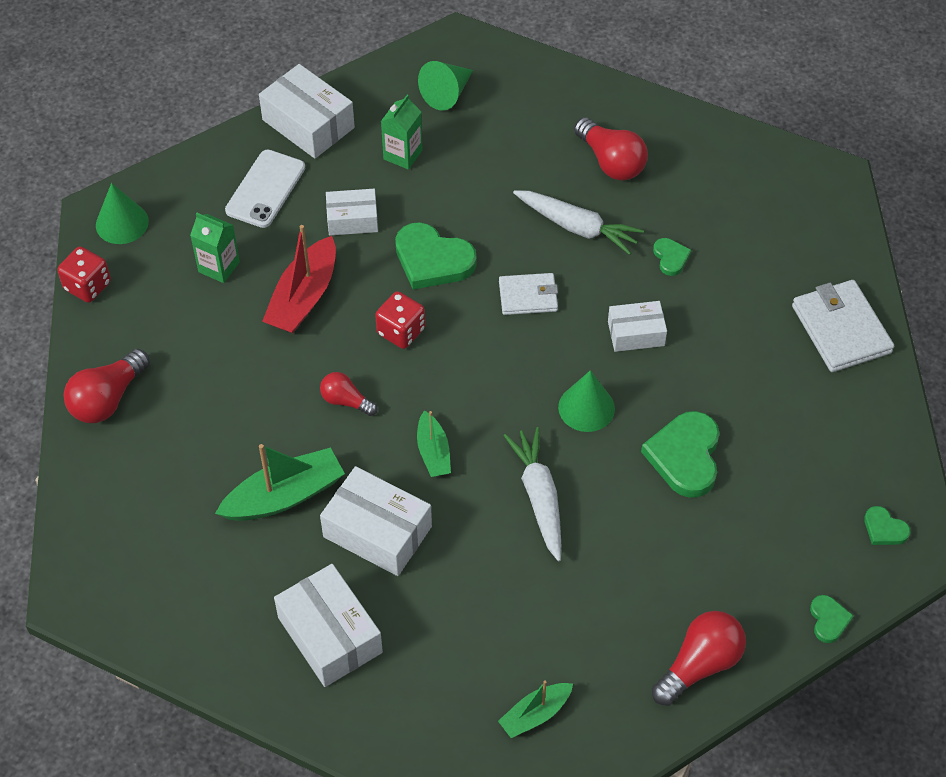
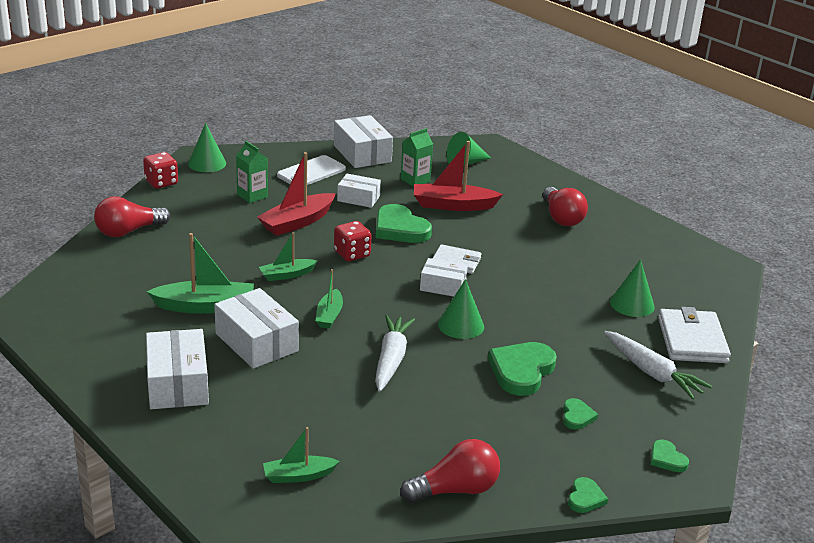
camera: 20 degrees right, 25 degrees down
red light bulb [320,372,377,416] -> green boat [259,232,317,281]
white carrot [513,190,644,255] -> white carrot moved to [604,331,712,399]
white box [608,301,667,352] -> white box moved to [420,258,468,297]
green heart [653,238,691,276] -> green heart moved to [563,398,598,430]
none -> red boat [414,141,503,211]
none -> green cone [610,259,655,317]

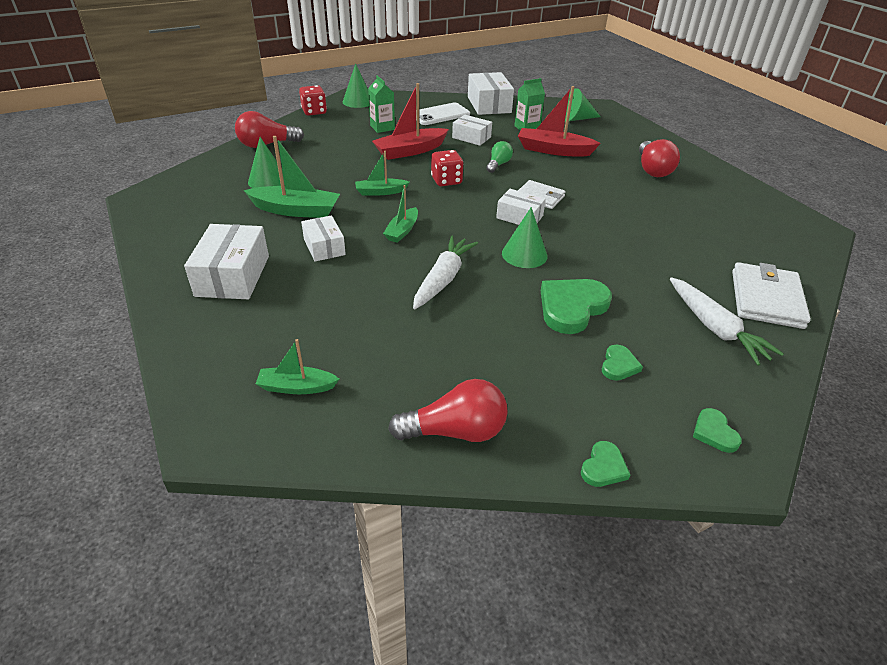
camera: 15 degrees right, 10 degrees up
white box [214,288,299,369] -> white box [301,215,346,262], size x0.62
green heart [376,204,432,243] -> green light bulb [486,141,513,173]
green cone [610,259,655,317] -> green cone moved to [248,137,285,188]

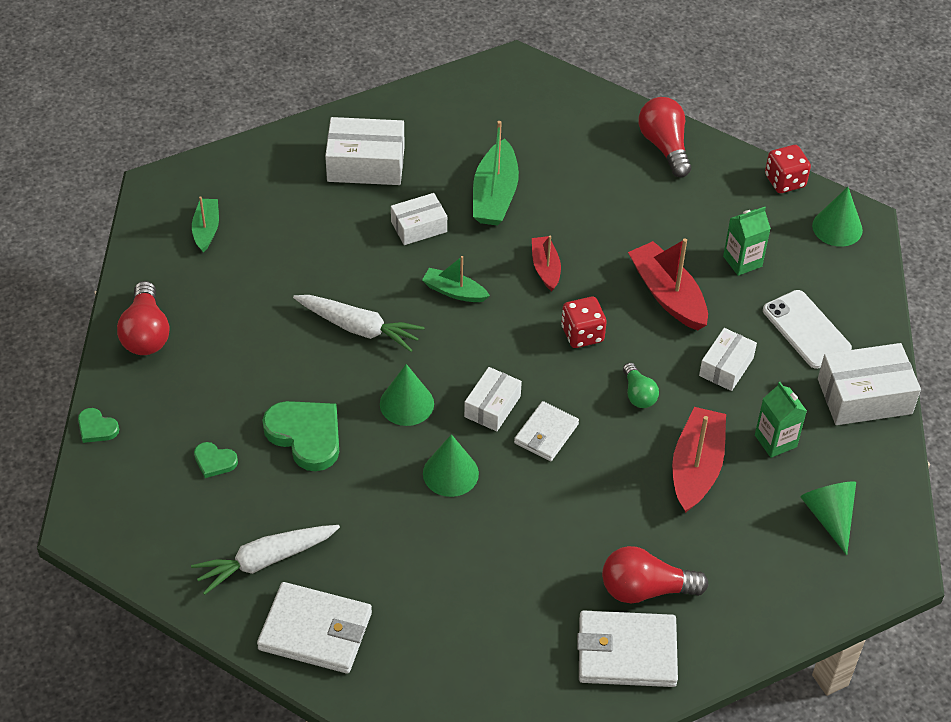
camera: 90 degrees right, 10 degrees up
green cone [248,137,285,188] -> green cone moved to [423,434,479,497]
green boat [355,151,410,196] -> red boat [532,236,561,291]
green light bulb [486,141,513,173] -> green light bulb turned 45 degrees clockwise [623,363,659,408]
green heart [693,408,742,453] -> none
none -> white wallet [577,610,678,687]

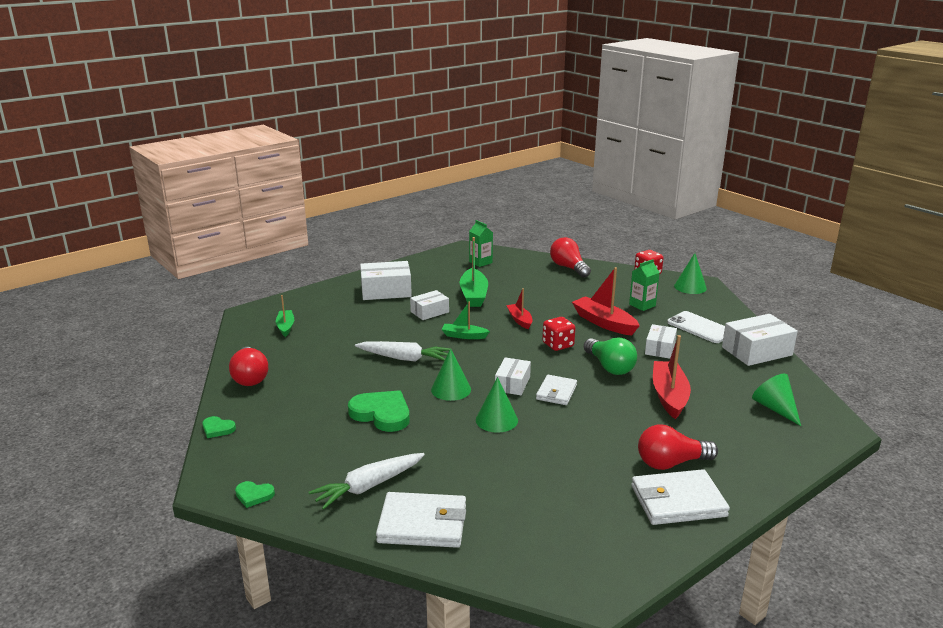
camera: 10 degrees left, 25 degrees down
green heart [194,442,238,478] -> green heart moved to [235,481,275,508]
green light bulb [623,363,659,408] -> green light bulb [584,338,637,375], size x1.66
green carton [755,382,807,458] -> green carton moved to [469,220,493,267]

